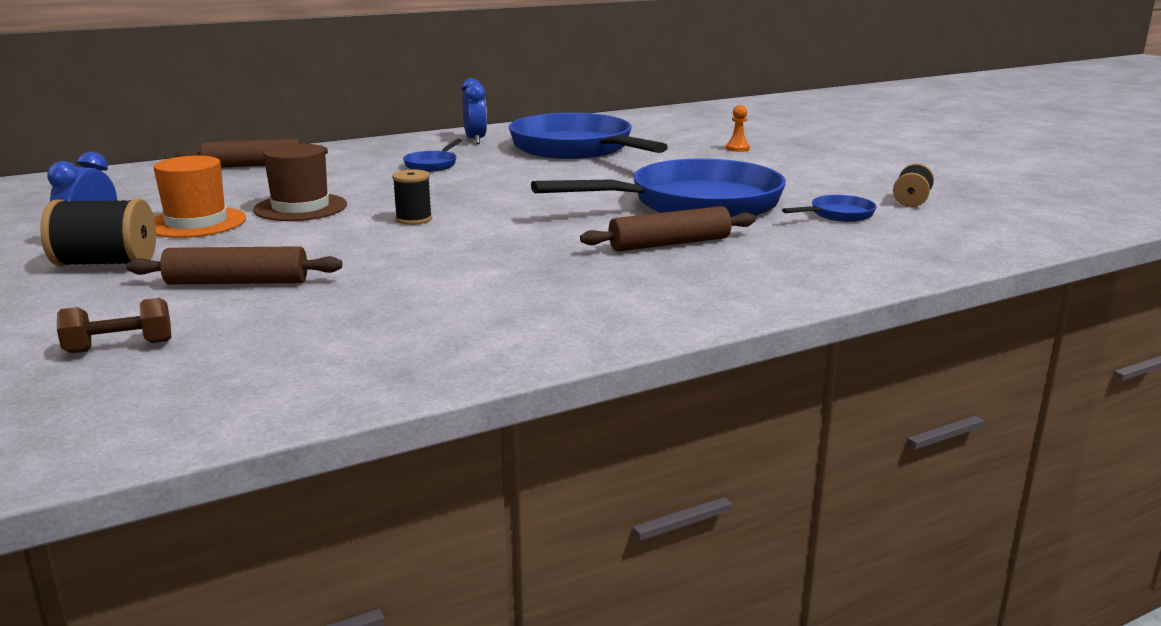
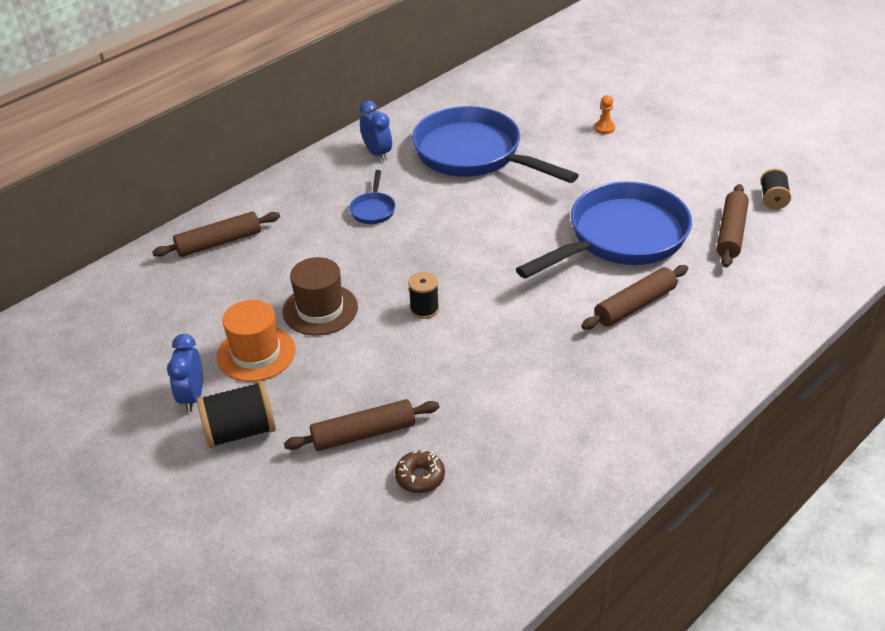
camera: 15 degrees left, 20 degrees up
brown dumbbell [57,298,171,353] -> none
blue pan [782,195,876,222] -> brown rolling pin [717,184,749,268]
none -> brown donut [395,450,445,493]

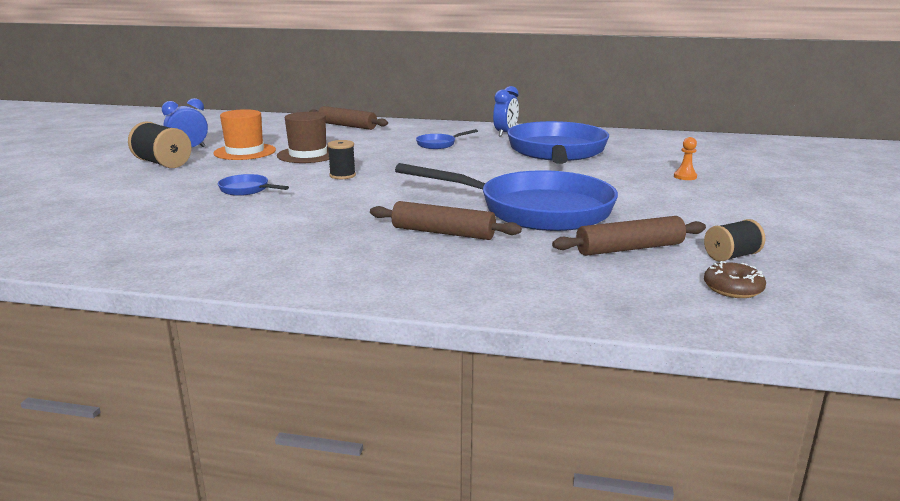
camera: 55 degrees right, 20 degrees down
brown rolling pin [284,399,439,451] -> none
brown donut [395,450,445,493] -> brown donut moved to [704,261,766,298]
none -> blue pan [218,174,289,196]

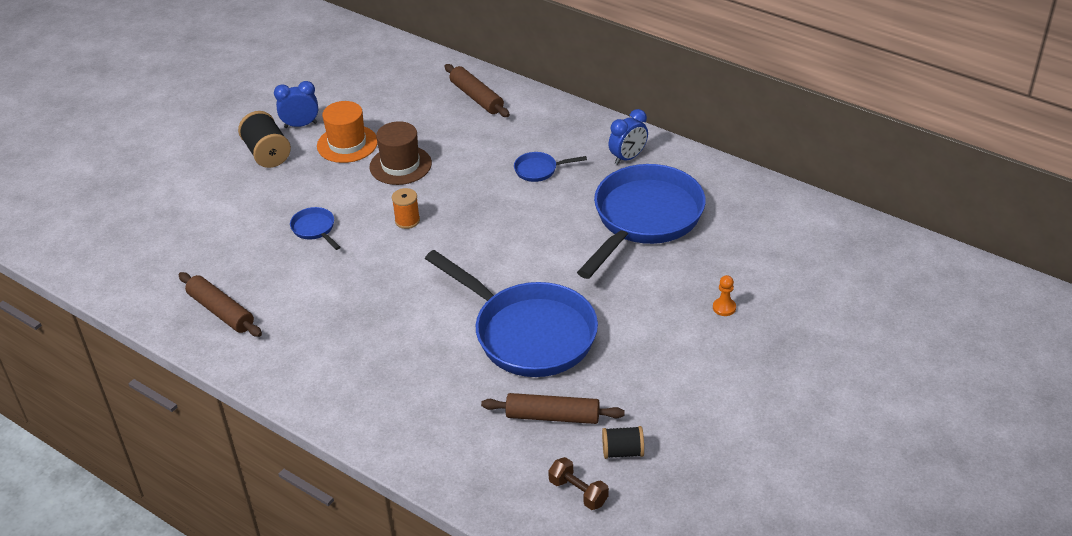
camera: 25 degrees right, 20 degrees up
black spool [327,140,356,179] -> orange spool [392,188,420,229]
brown rolling pin [370,201,522,240] -> brown rolling pin moved to [179,272,262,337]
brown donut [704,261,766,298] -> brown dumbbell [548,457,609,510]

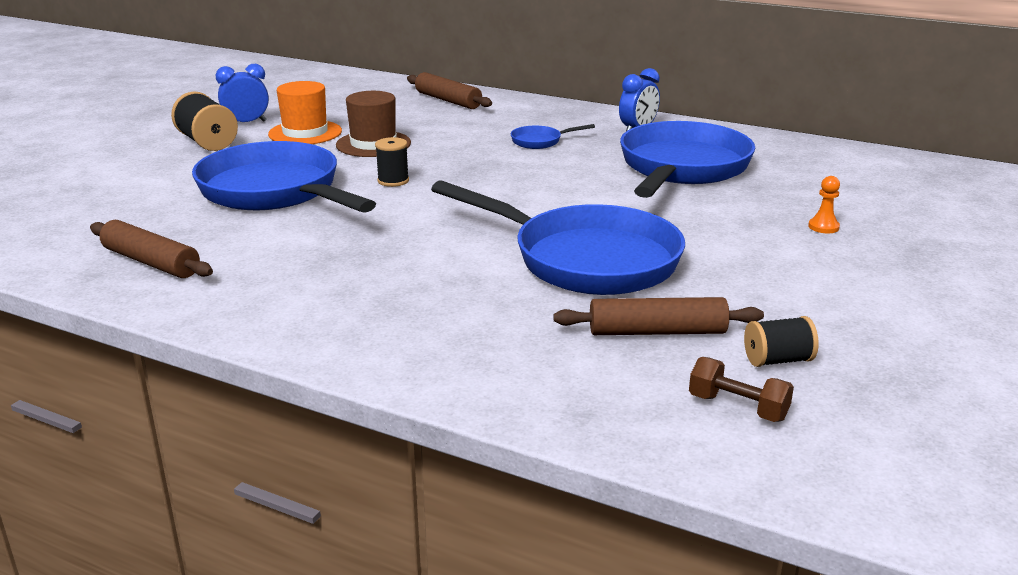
camera: 10 degrees left, 15 degrees down
blue pan [290,207,340,250] -> blue pan [192,141,376,213], size x2.48
orange spool [392,188,420,229] -> black spool [375,137,409,187]

